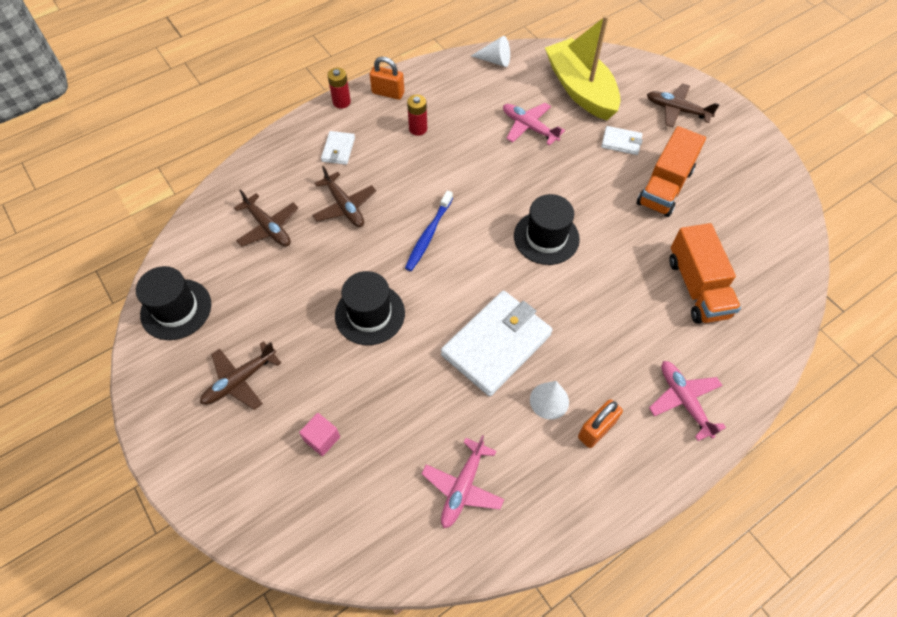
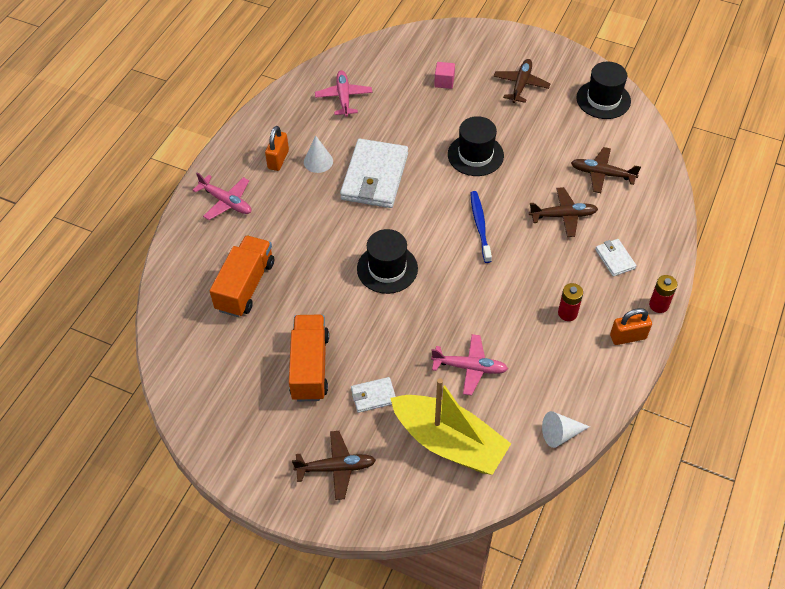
camera: 150 degrees right, 5 degrees down
brown plane [312,166,376,227] -> brown plane turned 150 degrees clockwise [529,187,598,237]
orange truck [669,223,741,324] -> orange truck turned 60 degrees clockwise [210,235,274,317]

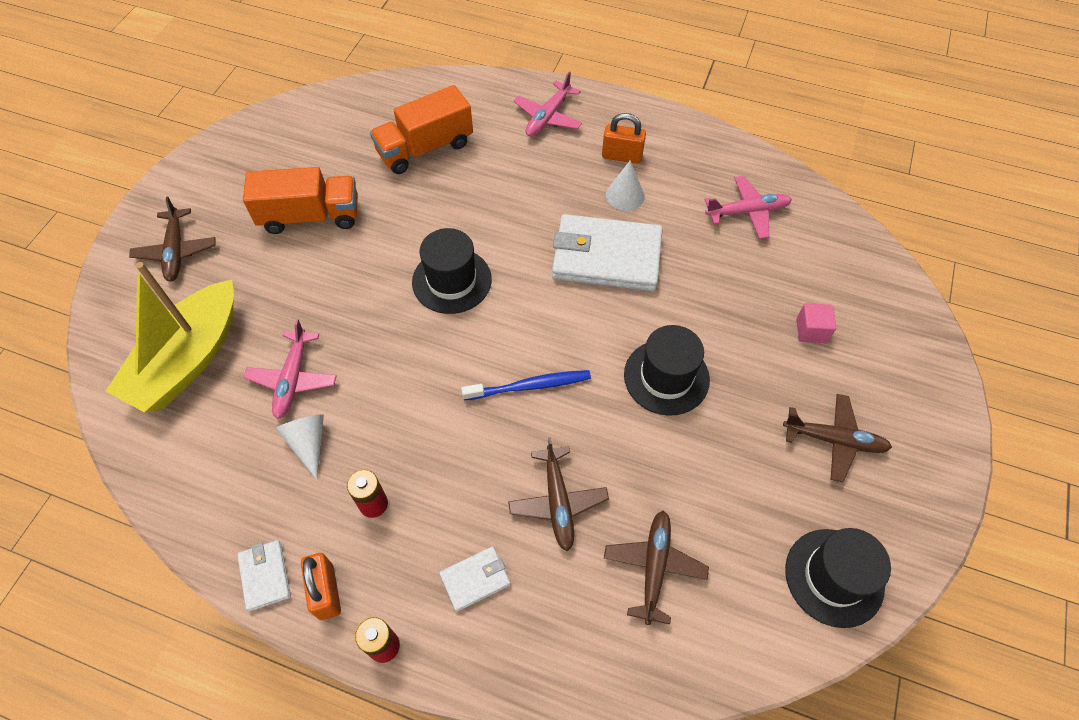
camera: 85 degrees right, 5 degrees up
orange truck [210,235,274,317] -> orange truck turned 135 degrees clockwise [370,85,473,174]
white wallet [351,377,396,413] -> white wallet moved to [237,540,291,611]
white cone [542,411,590,448] -> white cone moved to [276,414,324,480]

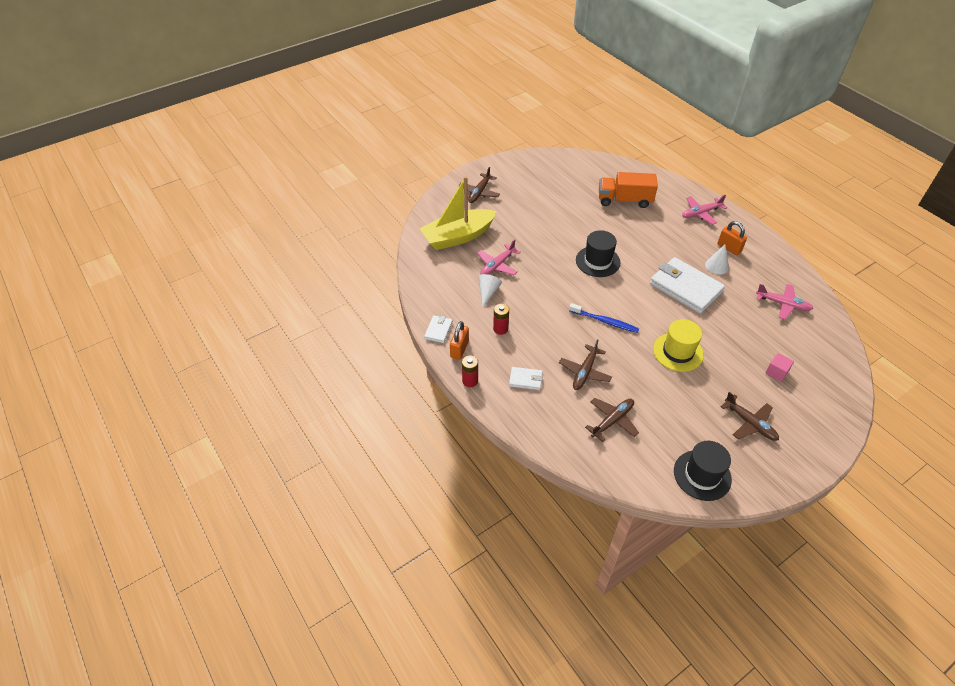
camera: 35 degrees right, 10 degrees down
orange truck [243,167,358,234] -> none
black hat [624,325,710,416] -> yellow hat [653,319,704,372]

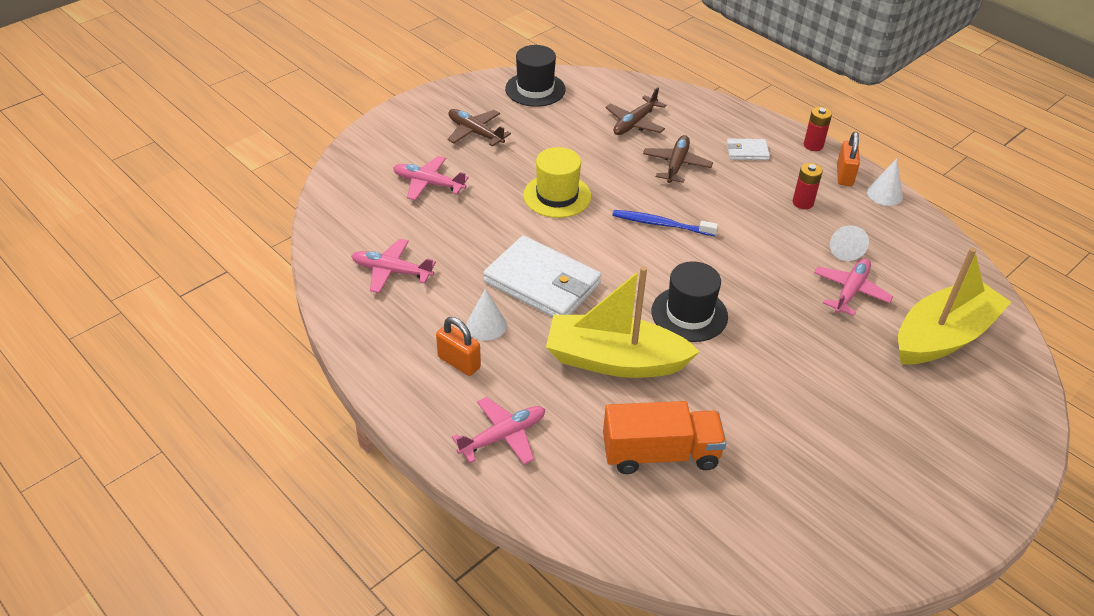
camera: 170 degrees right, 5 degrees down
white wallet [424,315,453,343] -> white cone [867,159,903,206]
brown plane [459,167,500,203] -> none
pink cube [766,353,794,382] -> pink plane [393,156,469,200]
none -> yellow boat [546,266,700,378]

